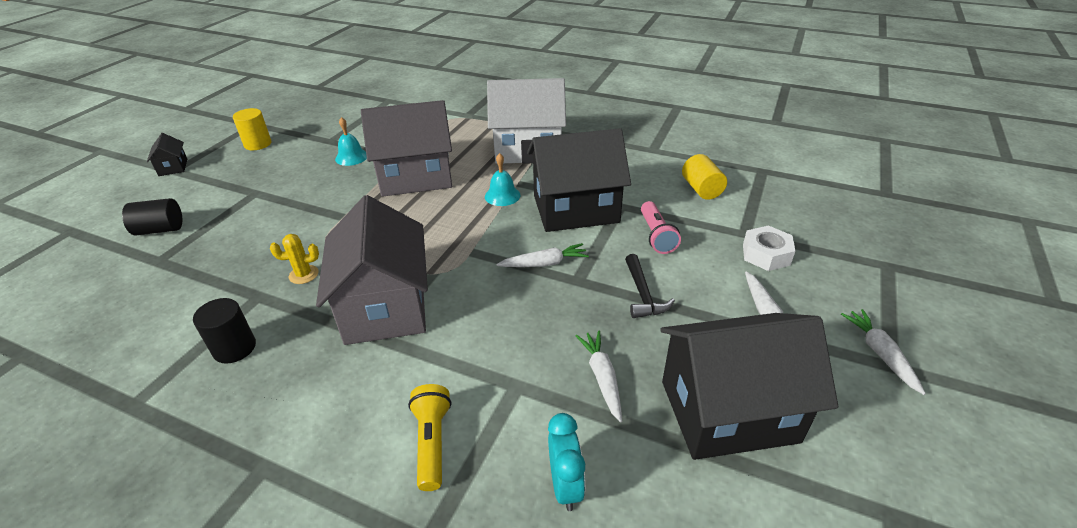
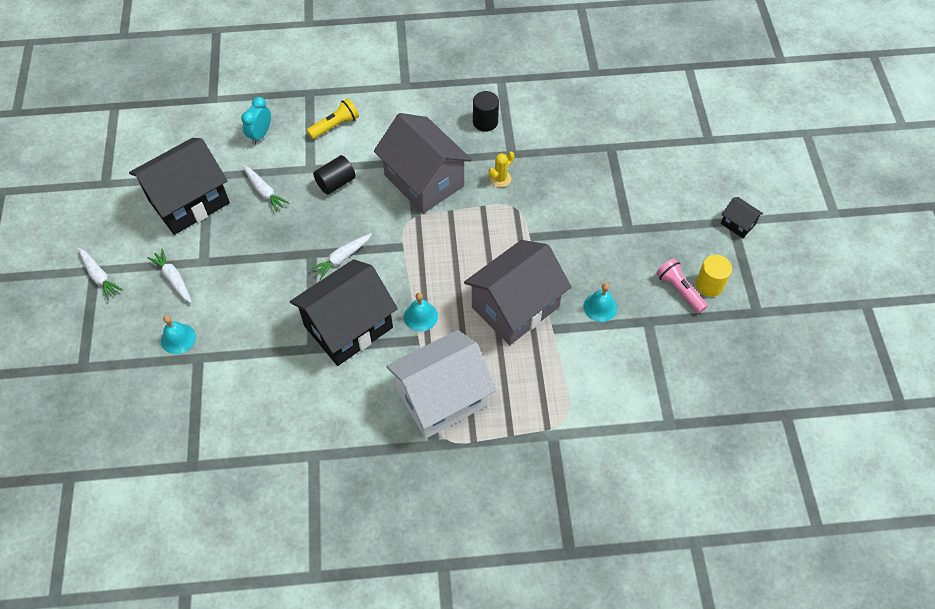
camera: 150 degrees right, 20 degrees up
black cylinder [122,198,182,235] -> black cylinder moved to [313,155,356,195]
yellow flashlight [408,384,451,491] -> yellow flashlight turned 90 degrees counterclockwise [307,98,359,139]
turquoise clock [548,413,585,511] -> turquoise clock turned 60 degrees clockwise [241,97,271,144]
black hammer [625,254,675,318] -> none
pink flashlight [641,201,681,254] -> pink flashlight moved to [656,258,708,314]
yellow cylinder [682,154,727,200] -> none
white nut [743,226,795,271] -> turquoise bell [161,315,196,354]

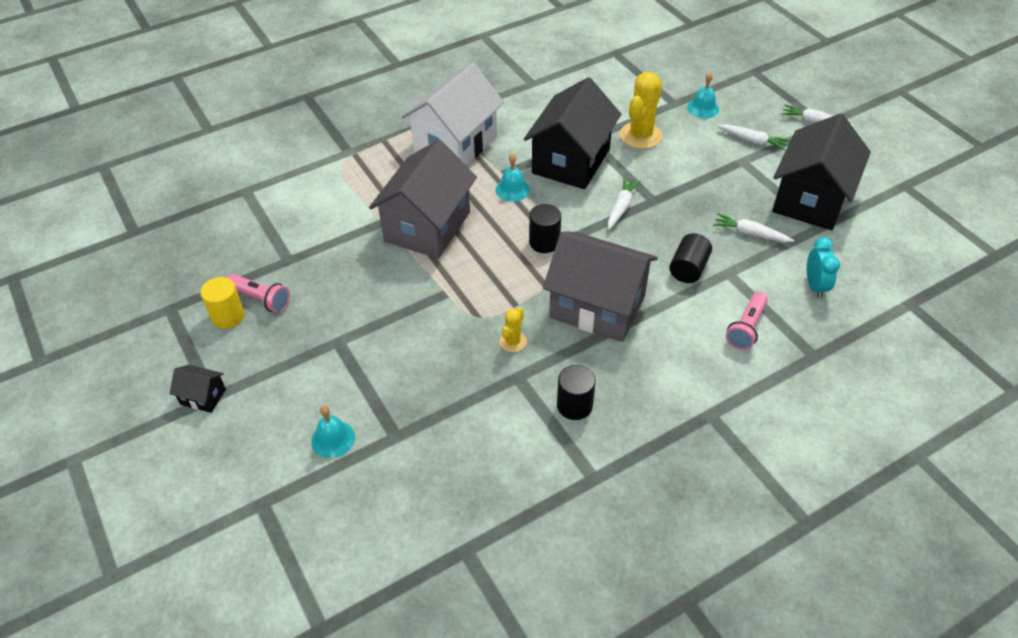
camera: 155 degrees right, 10 degrees down
yellow flashlight [307,98,359,139] -> pink flashlight [726,292,768,350]
turquoise bell [583,283,617,322] -> turquoise bell moved to [311,405,355,458]
none -> black cylinder [529,204,561,253]
none -> yellow cactus [620,72,662,149]

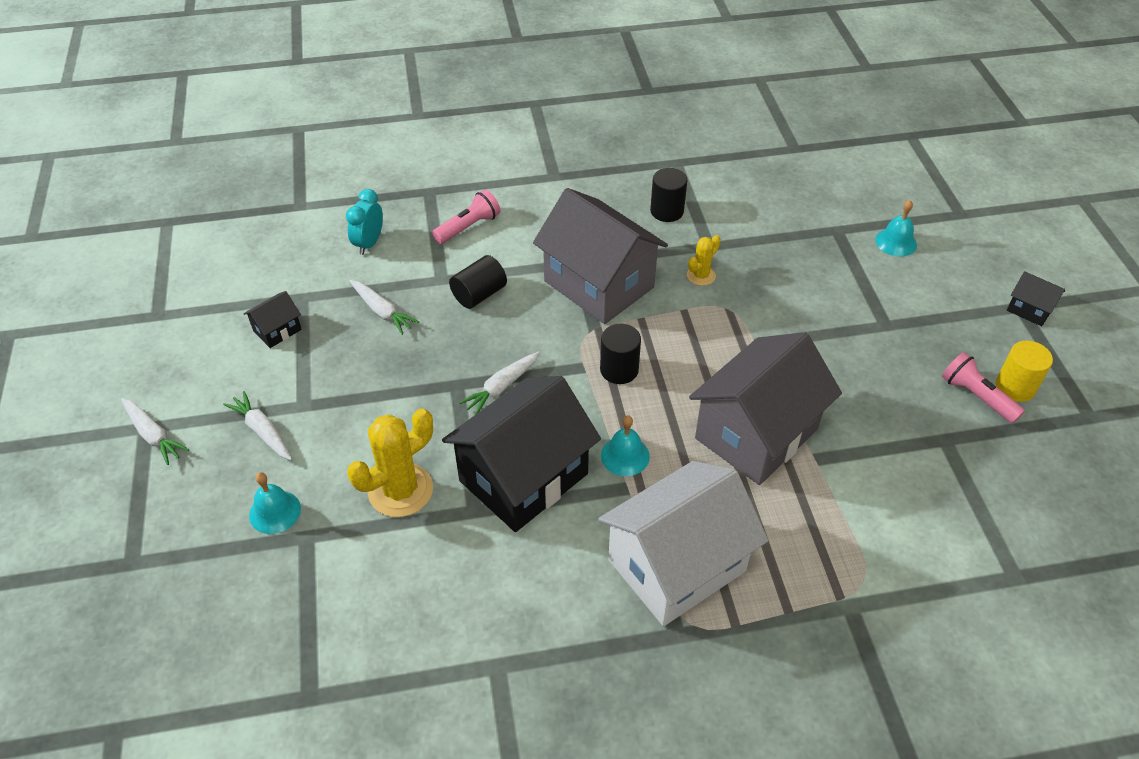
camera: 160 degrees left, 0 degrees up
black house [772,113,871,230] -> black house [243,291,302,348], size x0.42

